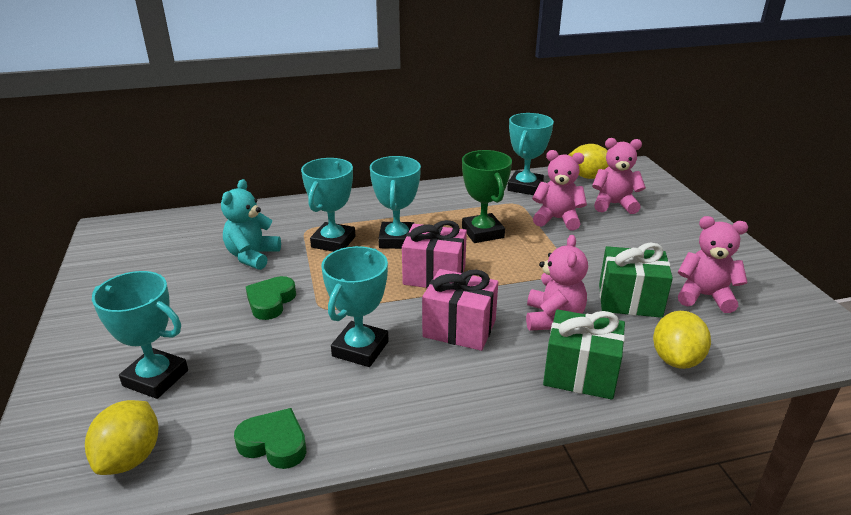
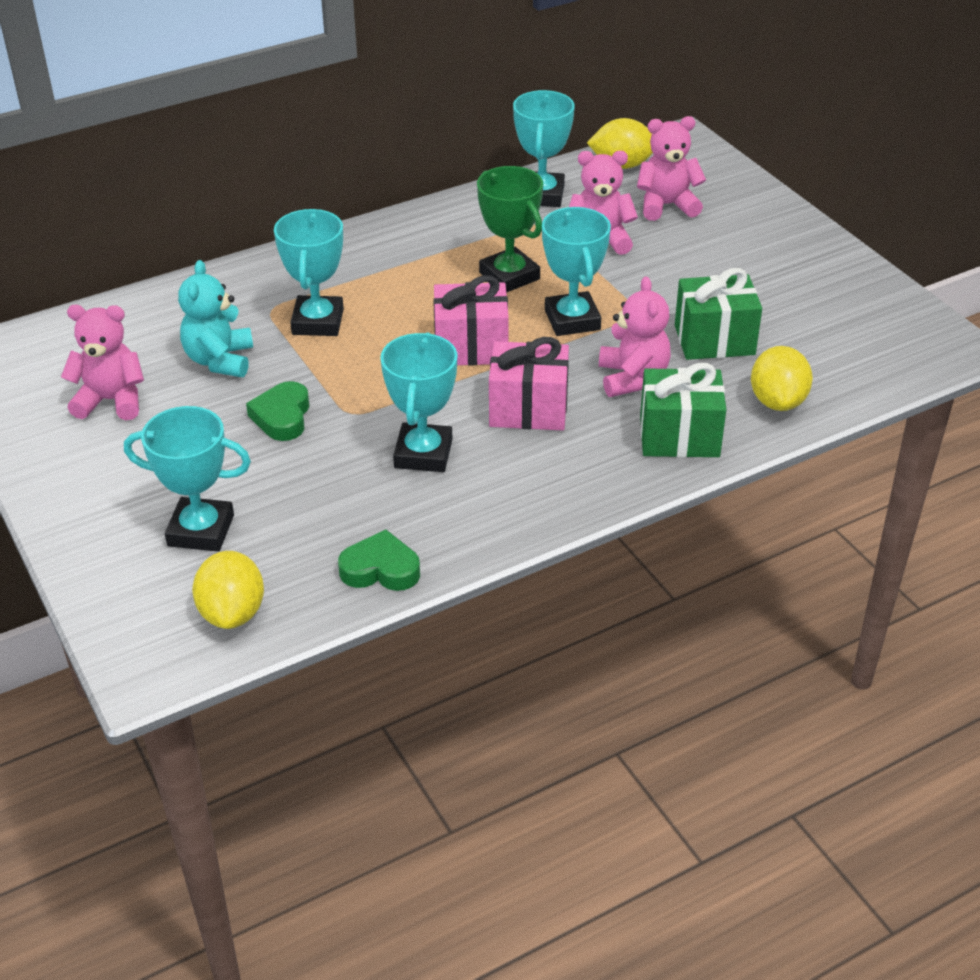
camera: 15 degrees left, 10 degrees up
turquoise trophy [370,156,421,249] -> turquoise trophy moved to [542,207,611,336]
pink teddy bear [678,216,748,313] -> pink teddy bear moved to [61,305,144,420]

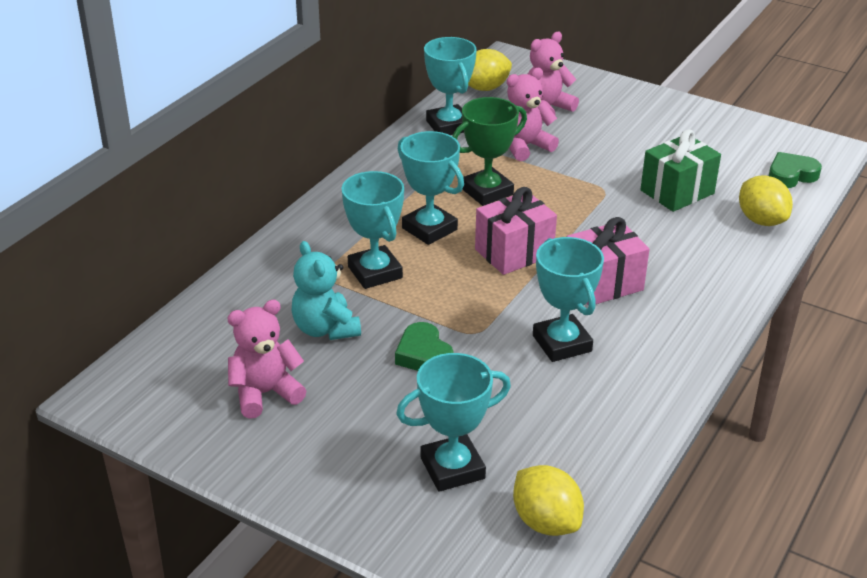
camera: 30 degrees left, 5 degrees down
green heart [338,530,420,591] -> green heart moved to [769,152,822,188]
green trophy [477,166,543,293] -> green trophy turned 60 degrees counterclockwise [452,97,527,206]
turquoise trophy [542,207,611,336] -> turquoise trophy moved to [398,131,464,245]
pink teddy bear [599,276,671,397] -> none
green gift [640,363,726,457] -> none

